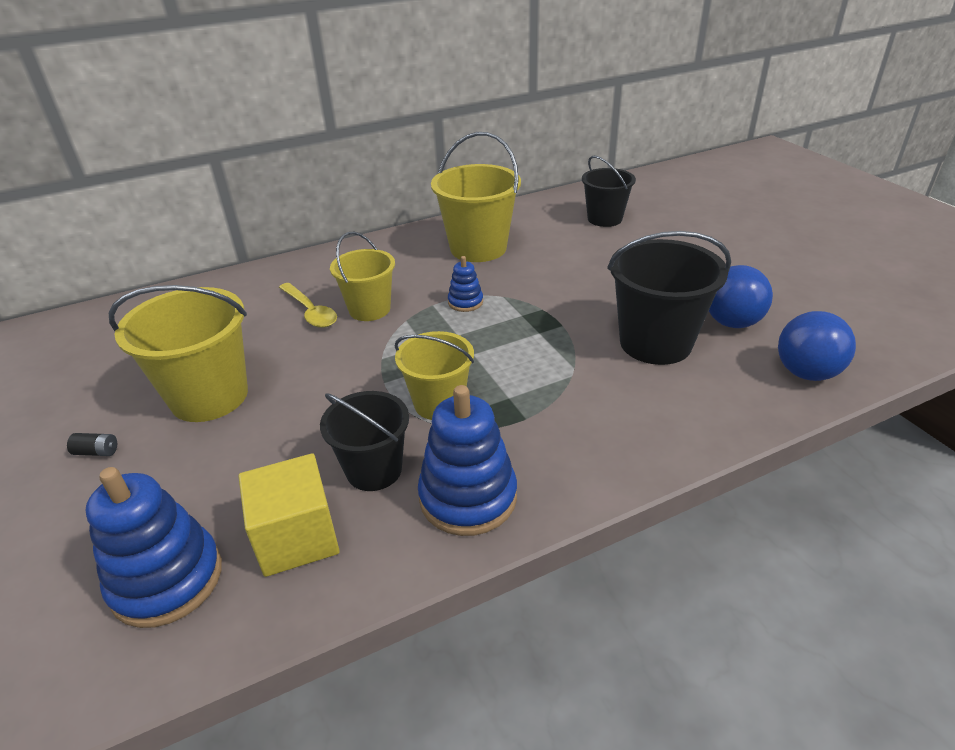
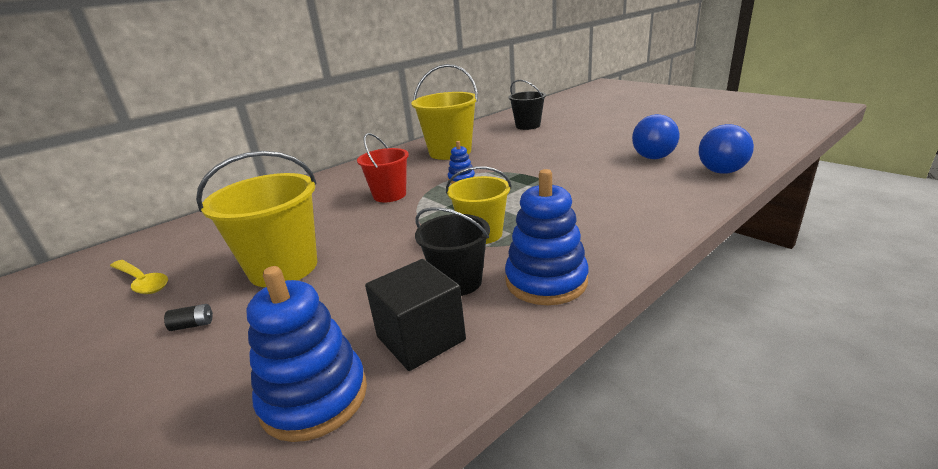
camera: 15 degrees left, 10 degrees down
yellow cube [238,453,340,577] -> black cube [365,259,466,371]
yellow spoon [279,283,337,328] -> yellow spoon moved to [110,260,168,294]
yellow bucket [330,232,395,321] -> red bucket [357,133,409,202]
black bucket [607,231,731,365] -> none

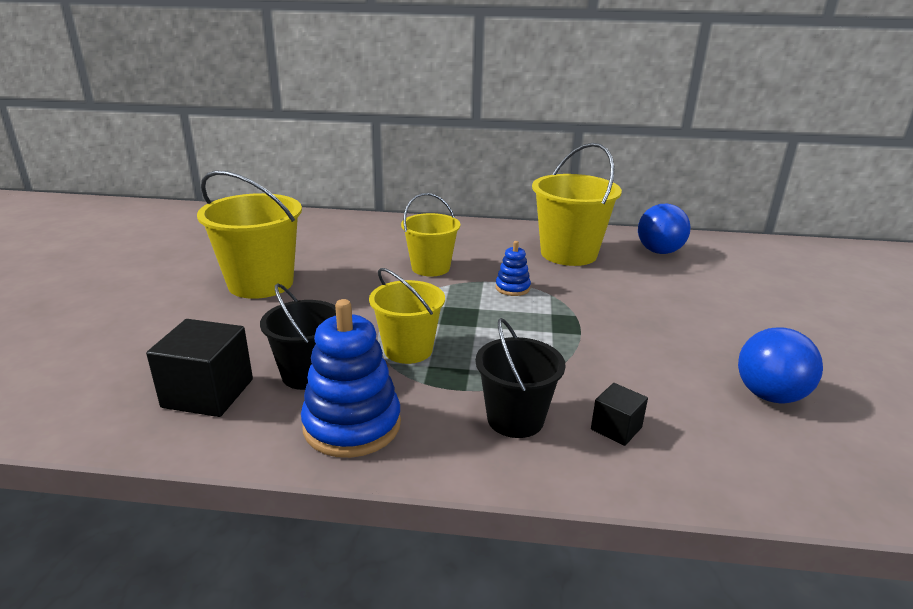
camera: 45 degrees right, 0 degrees up
yellow spoon [110,260,168,294] -> none
black battery [164,304,213,331] -> none
blue stacking toy [247,266,367,442] -> none
red bucket [357,133,409,202] -> yellow bucket [401,193,460,277]
black bucket [508,80,546,130] -> black bucket moved to [476,318,566,438]
blue ball [699,124,754,174] -> blue ball moved to [638,204,690,254]
none -> black cube [591,383,648,446]

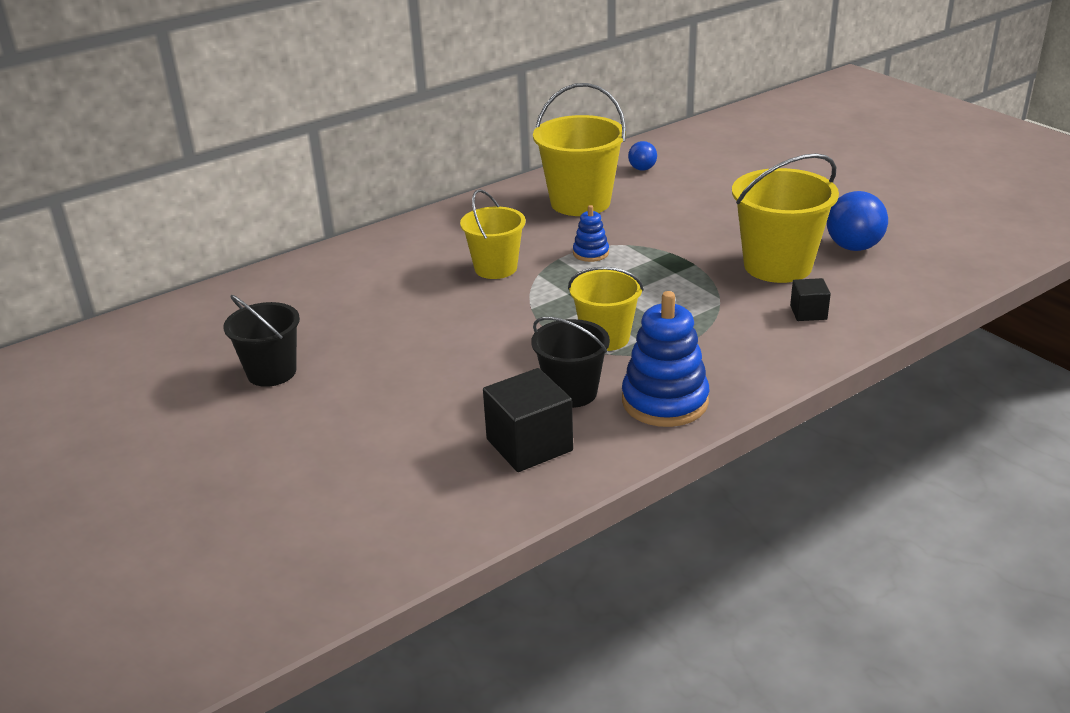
camera: 40 degrees left, 5 degrees up
yellow bucket [197,171,302,299] -> yellow bucket moved to [732,153,839,283]
black bucket [476,318,566,438] -> black bucket moved to [223,295,300,387]
blue ball [638,204,690,254] -> blue ball [628,141,657,171], size x0.57

